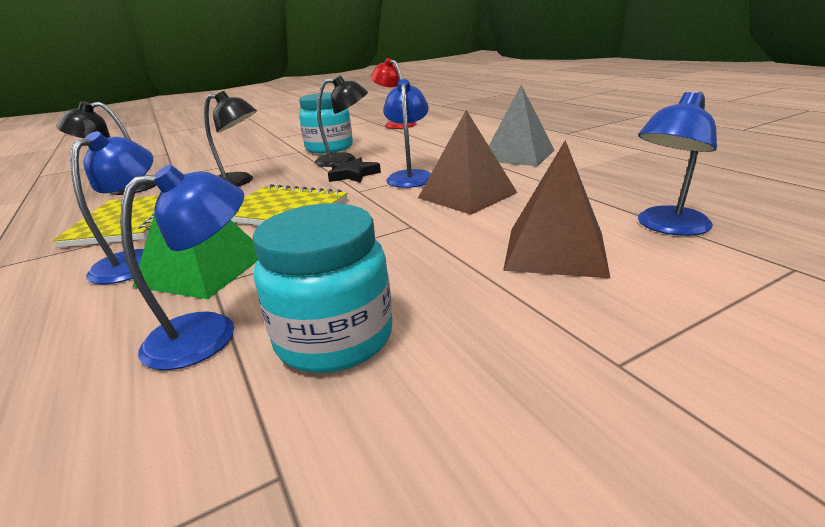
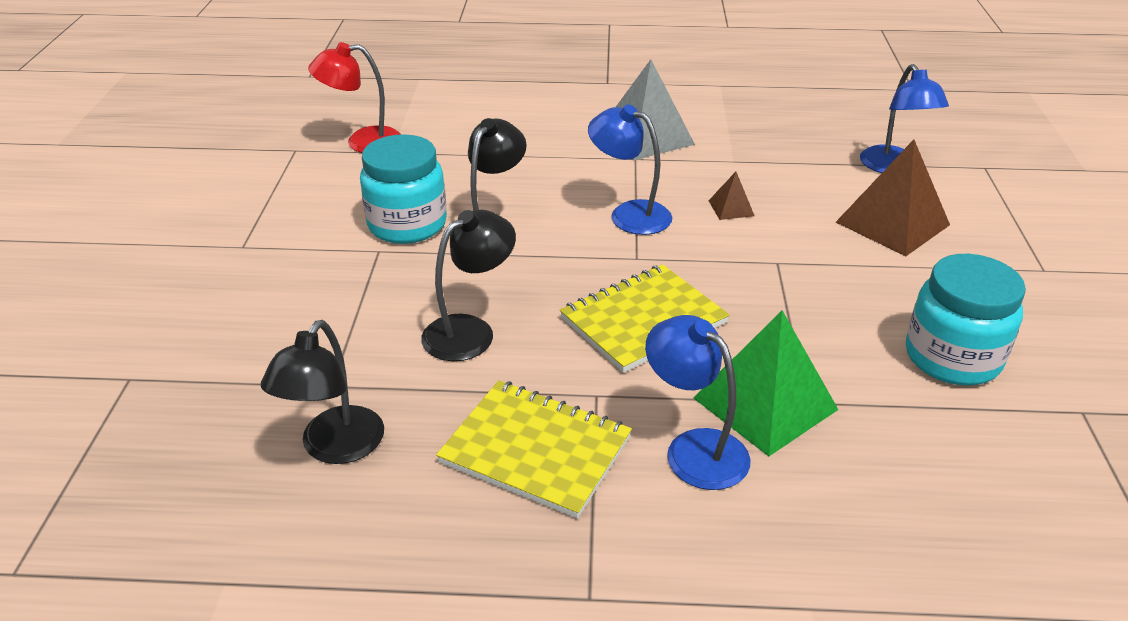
camera: 60 degrees left, 10 degrees up
blue lamp [120,164,244,370] -> none
black star [328,157,381,183] -> none
brown pyramid [418,110,517,215] -> brown pyramid [709,172,754,220], size x0.46

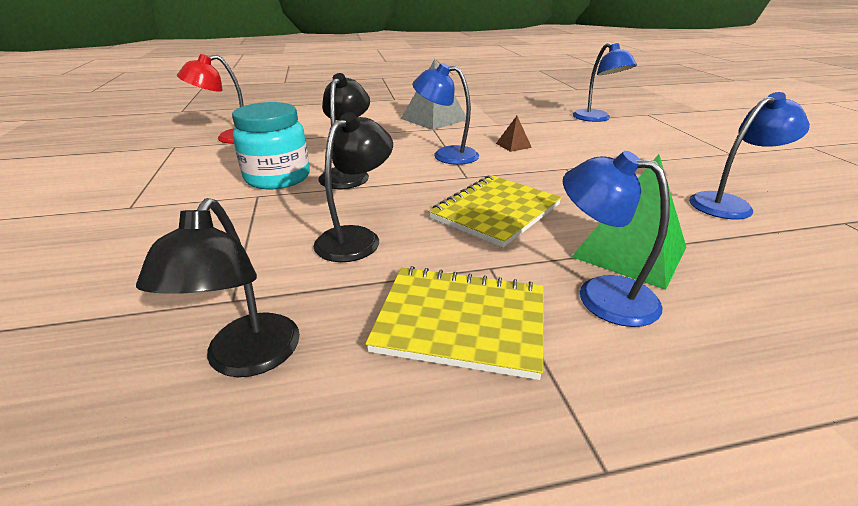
camera: 15 degrees left, 5 degrees down
brown pyramid [836,140,950,256] -> none
turquoise jar [906,254,1026,386] -> blue lamp [689,92,810,219]

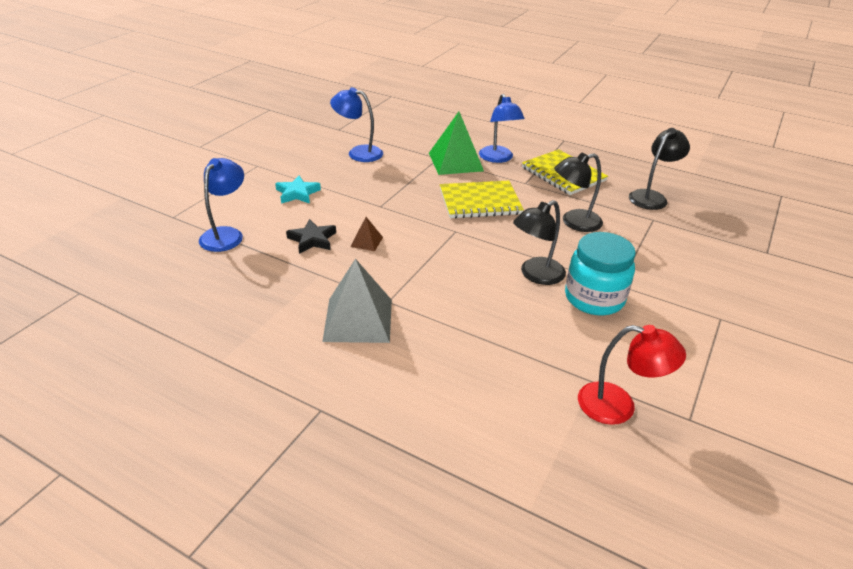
camera: 140 degrees left, 5 degrees up
blue lamp [413,63,479,165] -> none
none -> turquoise star [275,175,321,204]
none -> black star [286,219,336,254]

